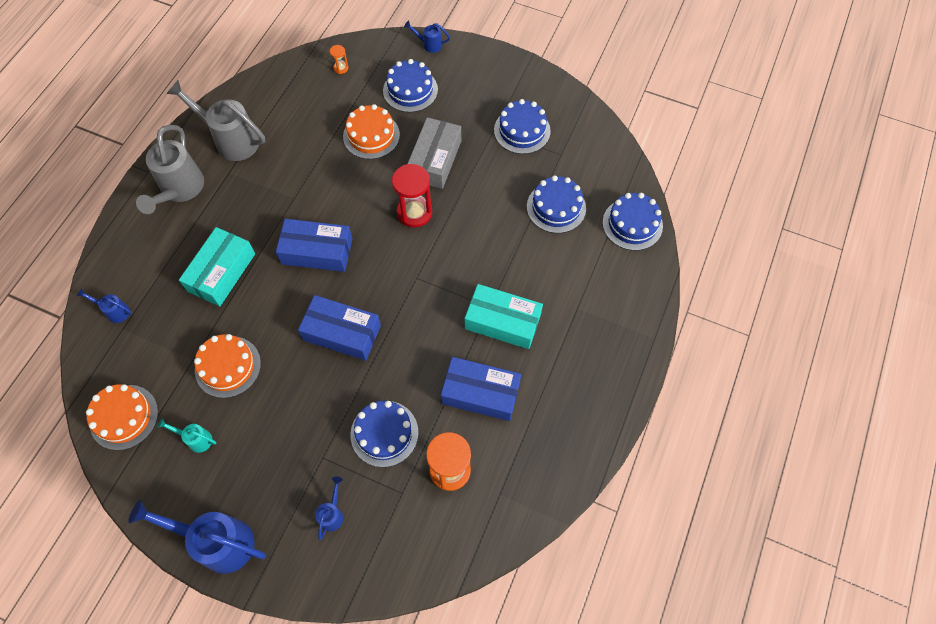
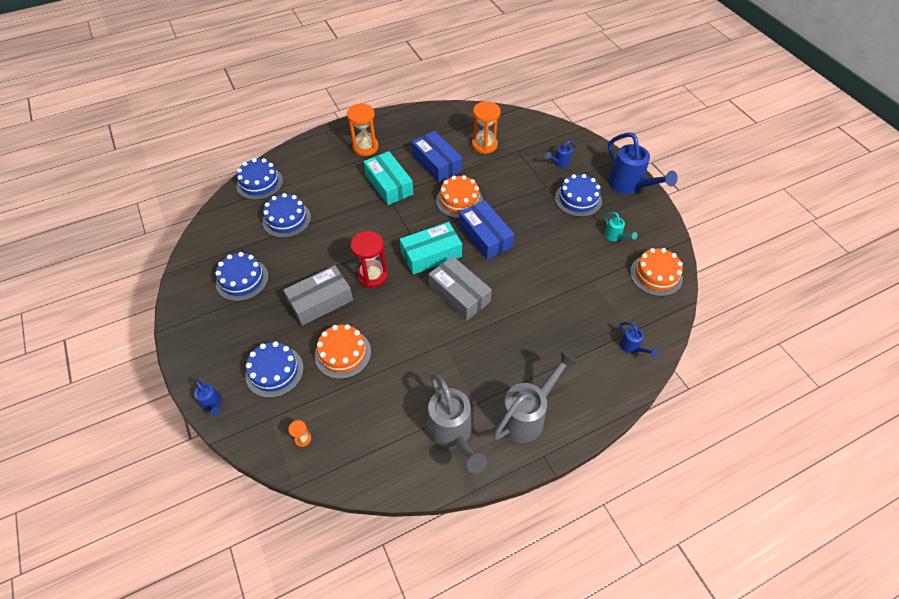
camera: 140 degrees left, 10 degrees down
turquoise box [179,227,255,306] -> turquoise box moved to [400,222,462,274]
orange cake [194,334,261,398] -> orange cake moved to [436,175,483,218]
blue box [276,219,352,272] -> grey box [428,256,492,321]
blue cake [350,401,418,467] -> blue cake moved to [555,174,602,217]
none -> orange hourglass [347,103,379,156]

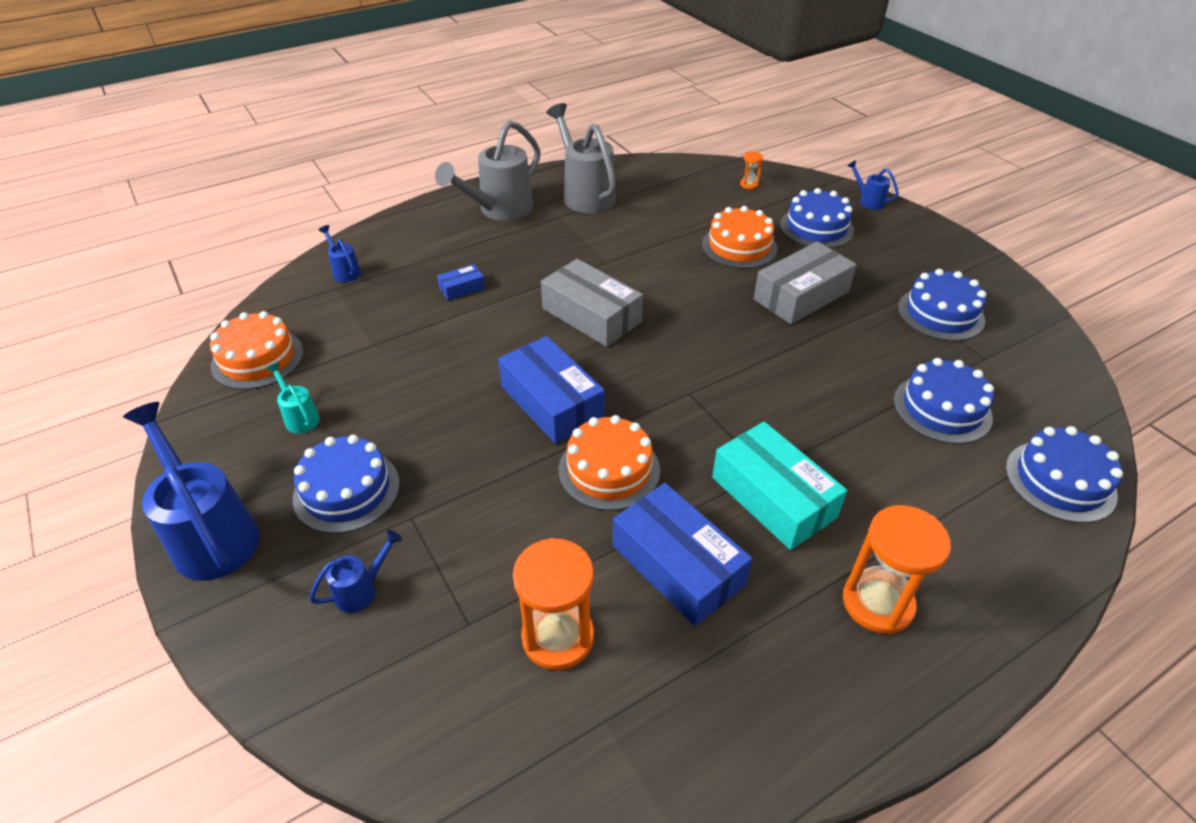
camera: 175 degrees right, 10 degrees down
red hourglass [351,231,388,288] -> none
turquoise box [400,222,462,274] -> none
none -> blue box [437,264,485,301]

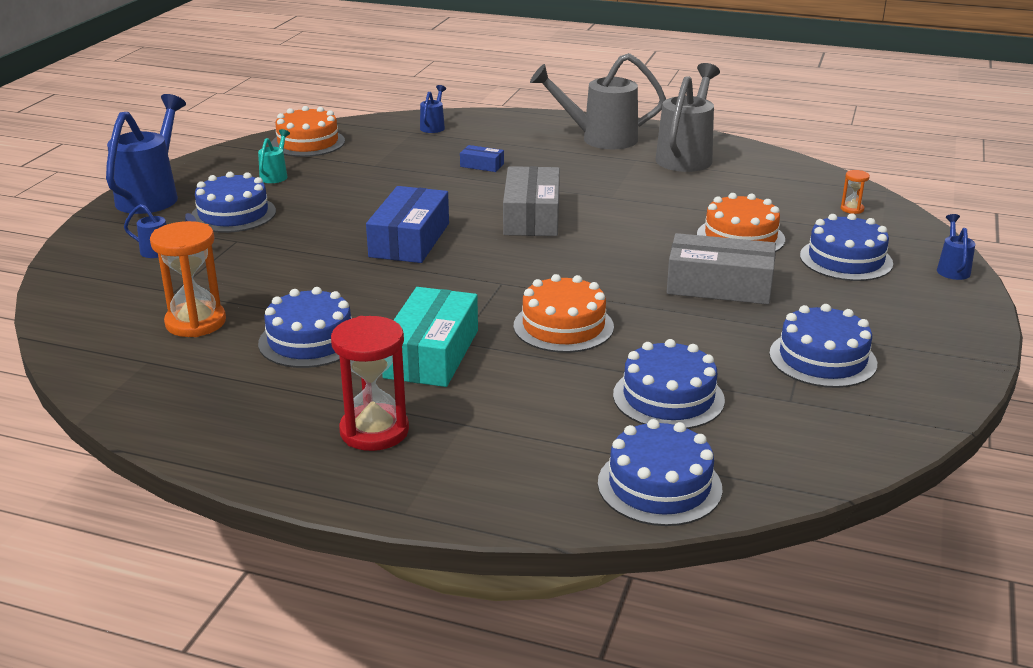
camera: 50 degrees right, 15 degrees down
orange cake [559,415,660,511] -> orange cake moved to [514,274,614,353]
blue box [613,483,752,626] -> blue cake [258,287,352,368]
orange hourglass [843,505,951,634] -> red hourglass [331,316,409,451]

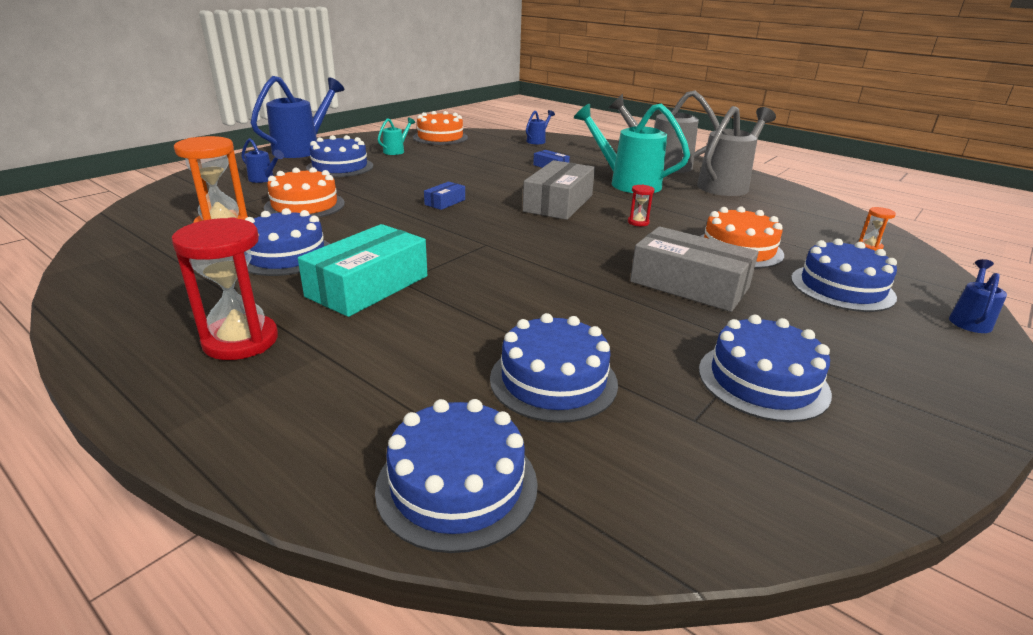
camera: 20 degrees right, 0 degrees up
blue box [366,186,449,263] -> blue box [424,182,465,210], size x0.47
orange cake [514,274,614,353] -> orange cake moved to [264,167,345,218]
none -> turquoise watering can [574,104,690,193]
none -> red hourglass [628,185,655,226]

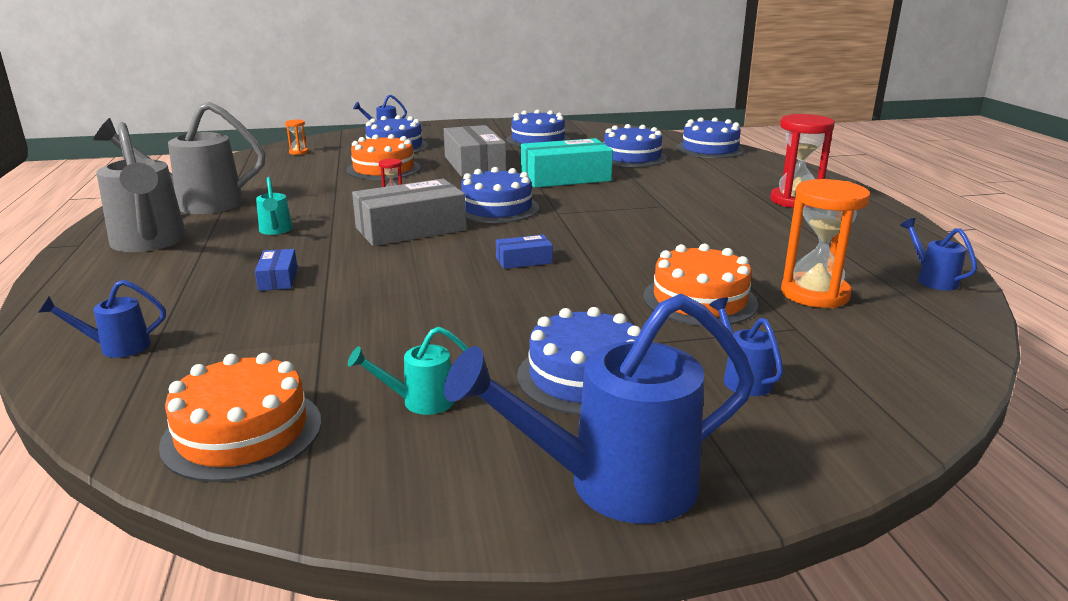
camera: 140 degrees left, 5 degrees down
blue cake [245,208,330,276] -> blue cake moved to [461,167,540,223]
turquoise box [298,224,427,317] -> turquoise box moved to [521,138,613,188]
turquoise watering can [574,104,690,193] -> turquoise watering can [256,177,293,235], size x0.47
none -> blue watering can [900,218,977,291]

